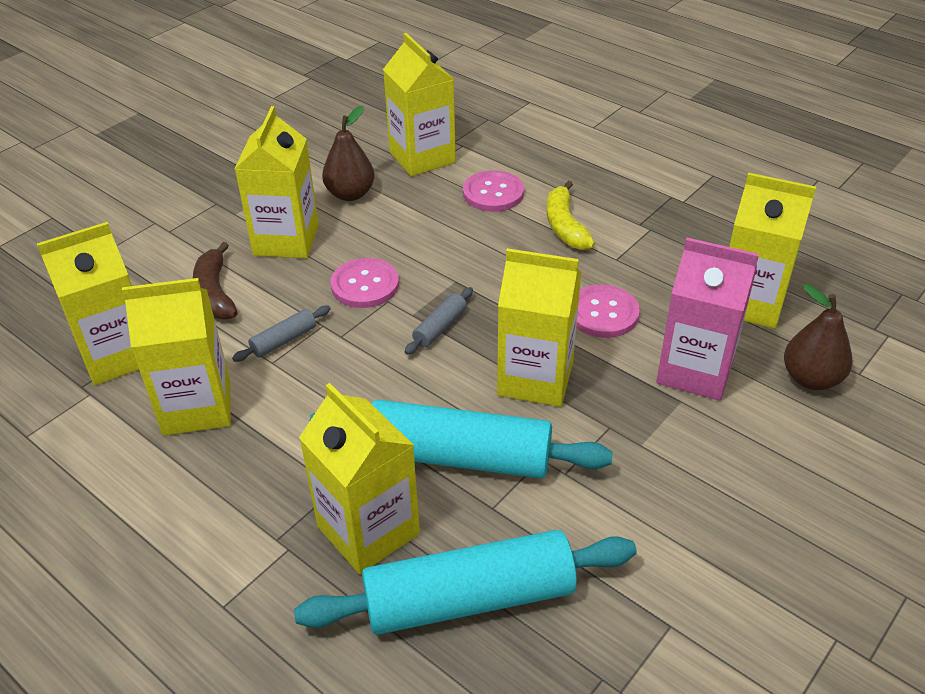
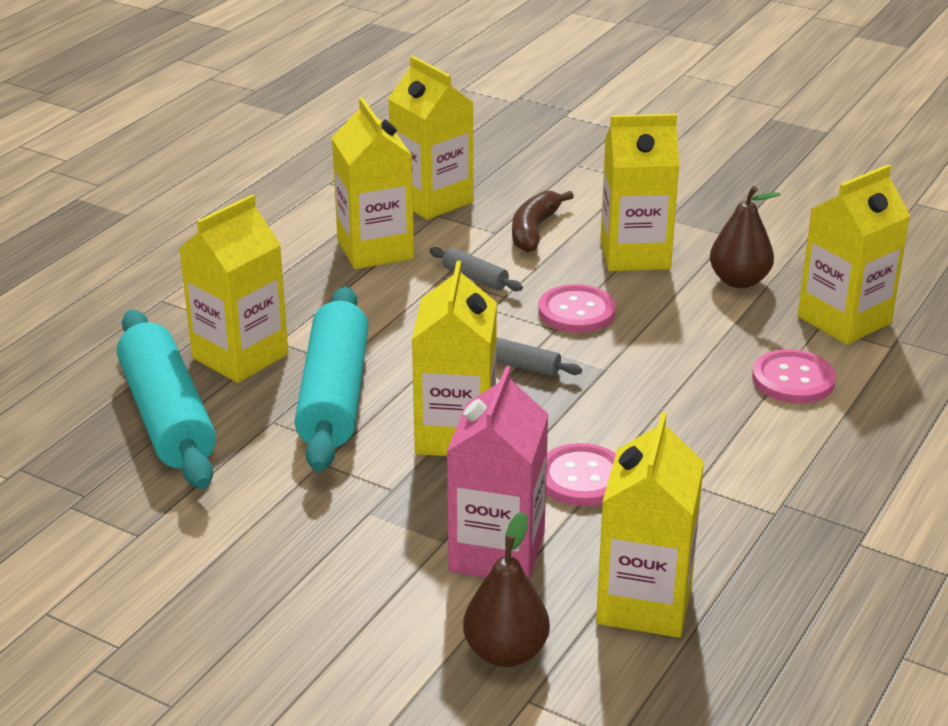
camera: 80 degrees right, 10 degrees down
brown banana [193,242,238,320] -> brown banana turned 45 degrees counterclockwise [512,191,574,253]
yellow banana [547,181,595,250] -> none

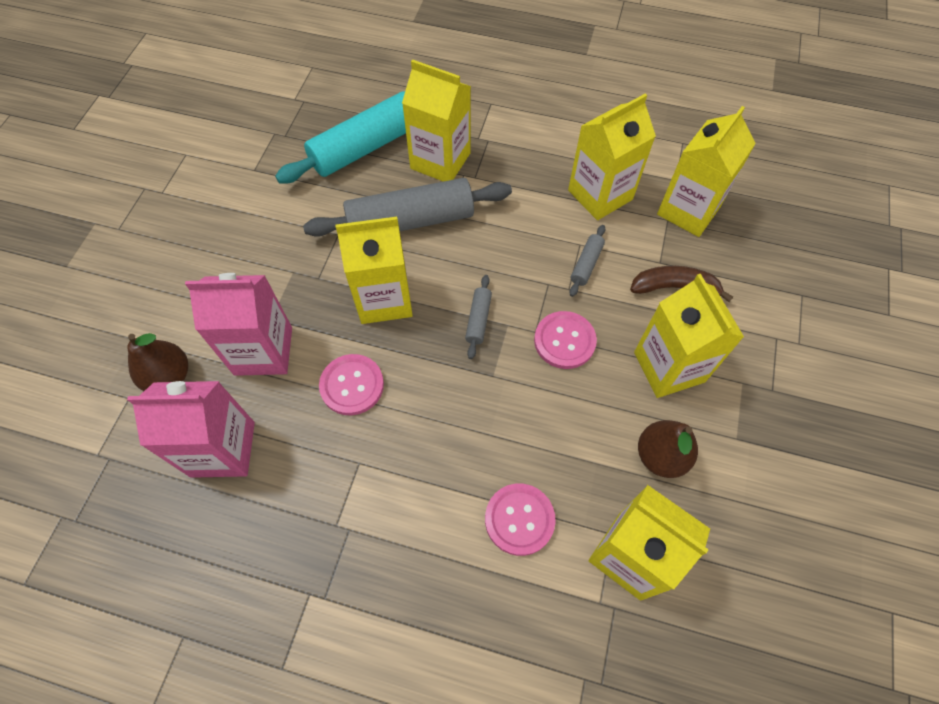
camera: 75 degrees right, 30 degrees up
turquoise rolling pin [295,286,369,472] -> grey rolling pin [303,178,512,237]
yellow carton [596,412,704,638] -> pink carton [127,381,255,478]

